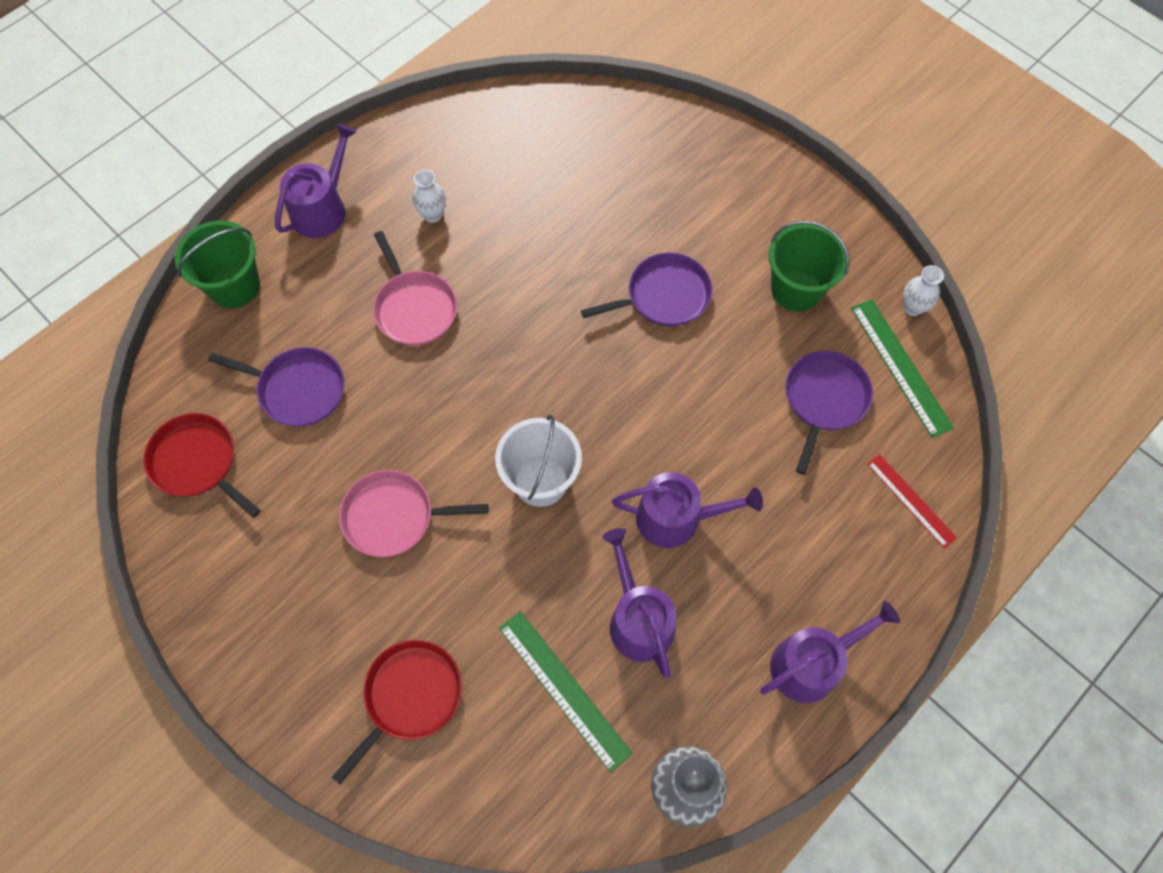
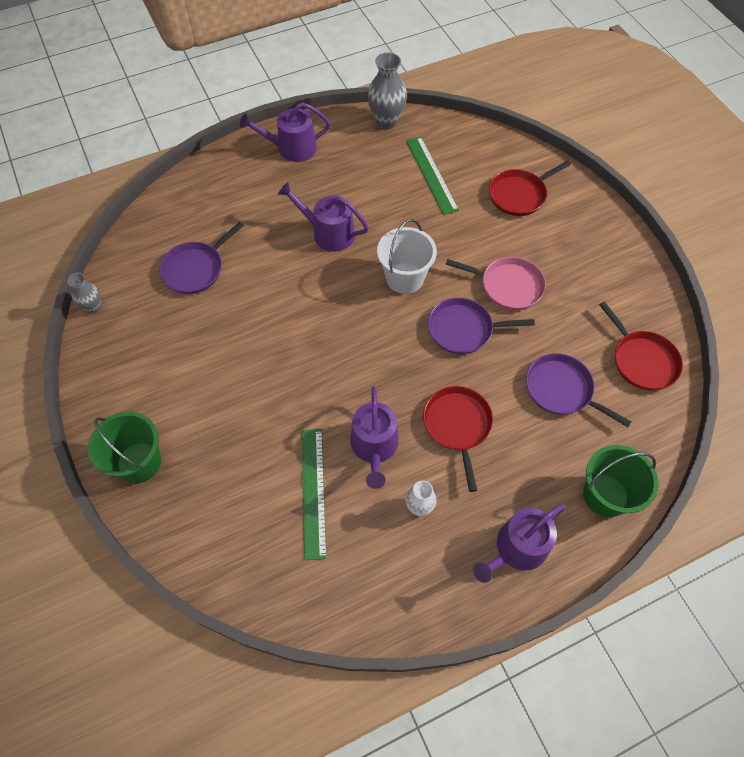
camera: 160 degrees left, 5 degrees down
pink pan [373,231,457,346] -> red pan [423,386,493,492]
purple pan [581,253,712,327] -> purple pan moved to [428,298,535,354]
purple watering can [603,528,676,678] -> purple watering can moved to [350,386,399,489]
green bucket [769,220,849,311] -> green bucket moved to [88,412,161,483]
green ruler [851,299,954,438] -> green ruler moved to [302,429,327,560]
red ruler [867,454,957,548] -> none
white vase [903,265,944,316] -> grey vase [67,273,101,314]

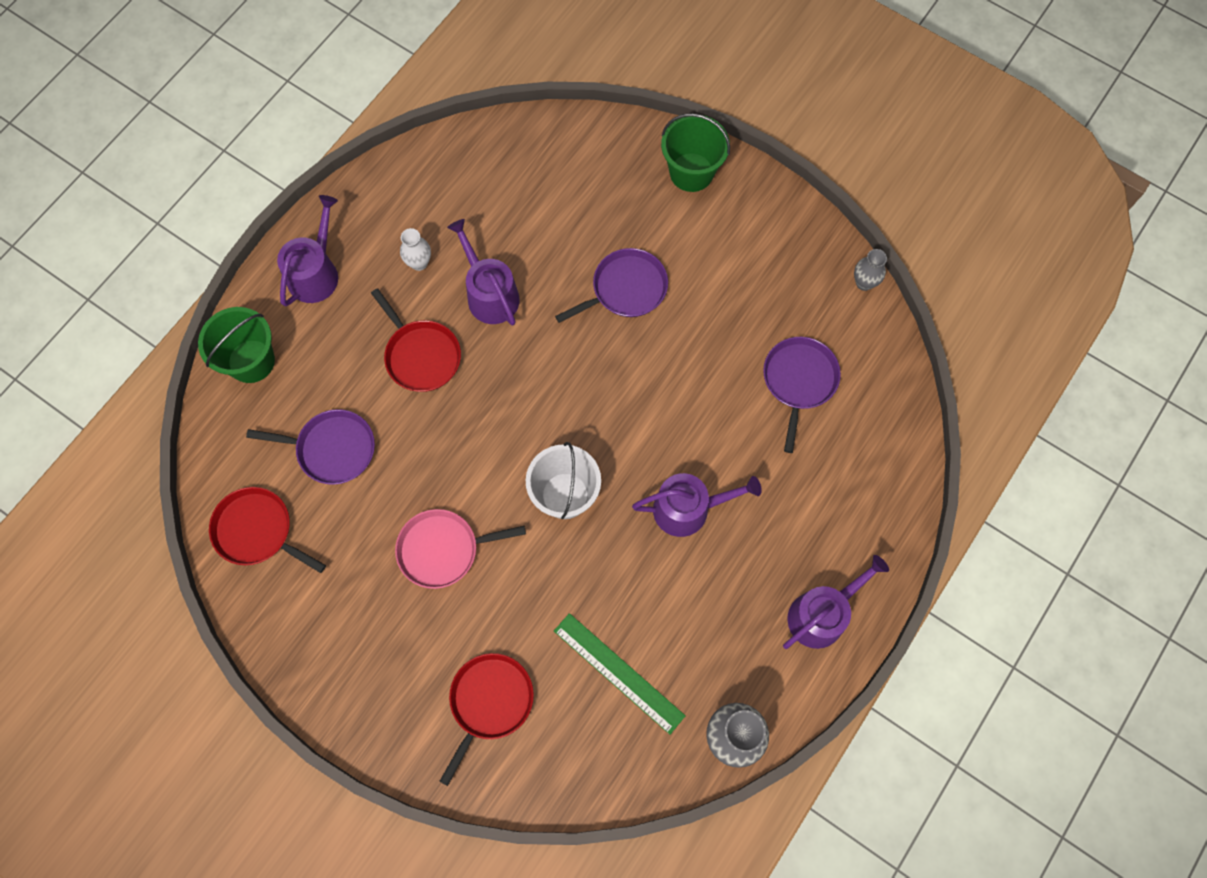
camera: 150 degrees right, 10 degrees up
green ruler [302,429,327,560] -> none
purple pan [428,298,535,354] -> purple pan moved to [555,248,668,323]

